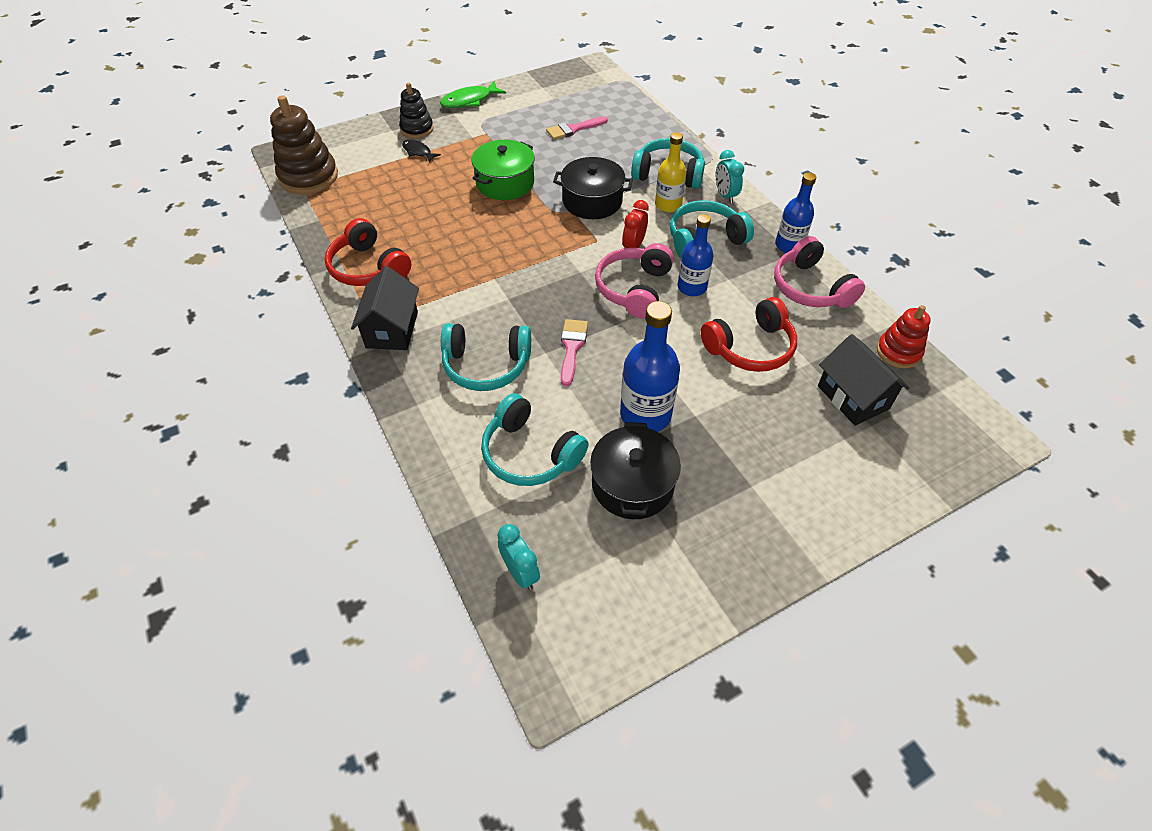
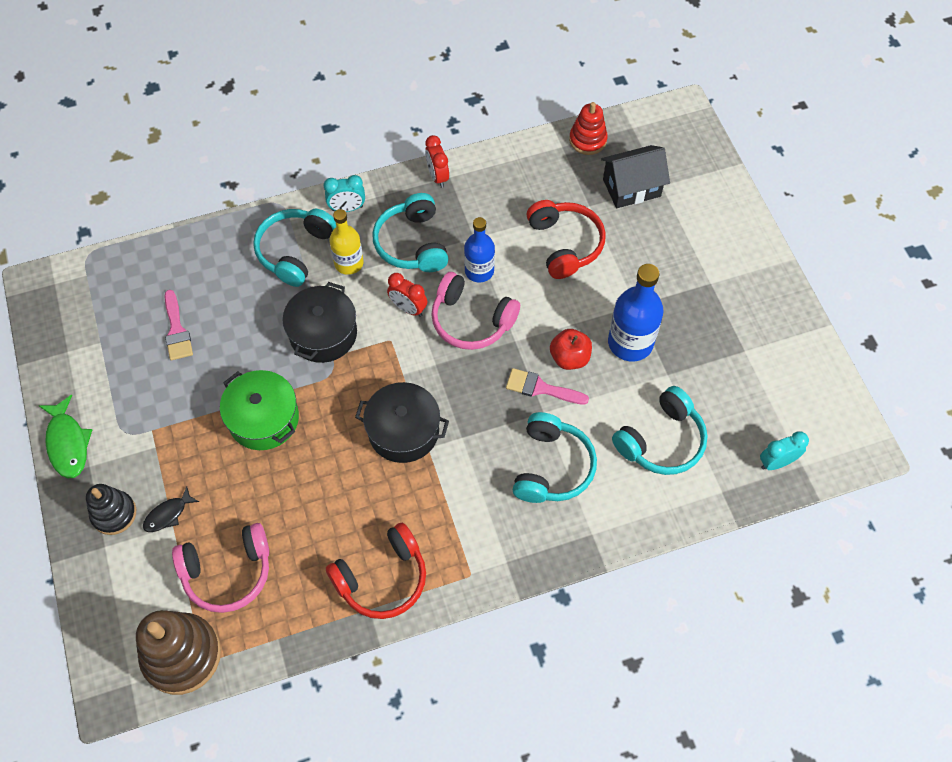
camera: 80 degrees left, 10 degrees up
black house [351,266,419,350] -> none
black pot [590,422,681,519] -> black pot moved to [355,382,449,463]
pink headphones [774,236,865,308] -> pink headphones moved to [172,523,269,613]
blue bottle [775,172,816,253] -> red clock [425,135,449,188]
none -> red apple [550,329,592,370]

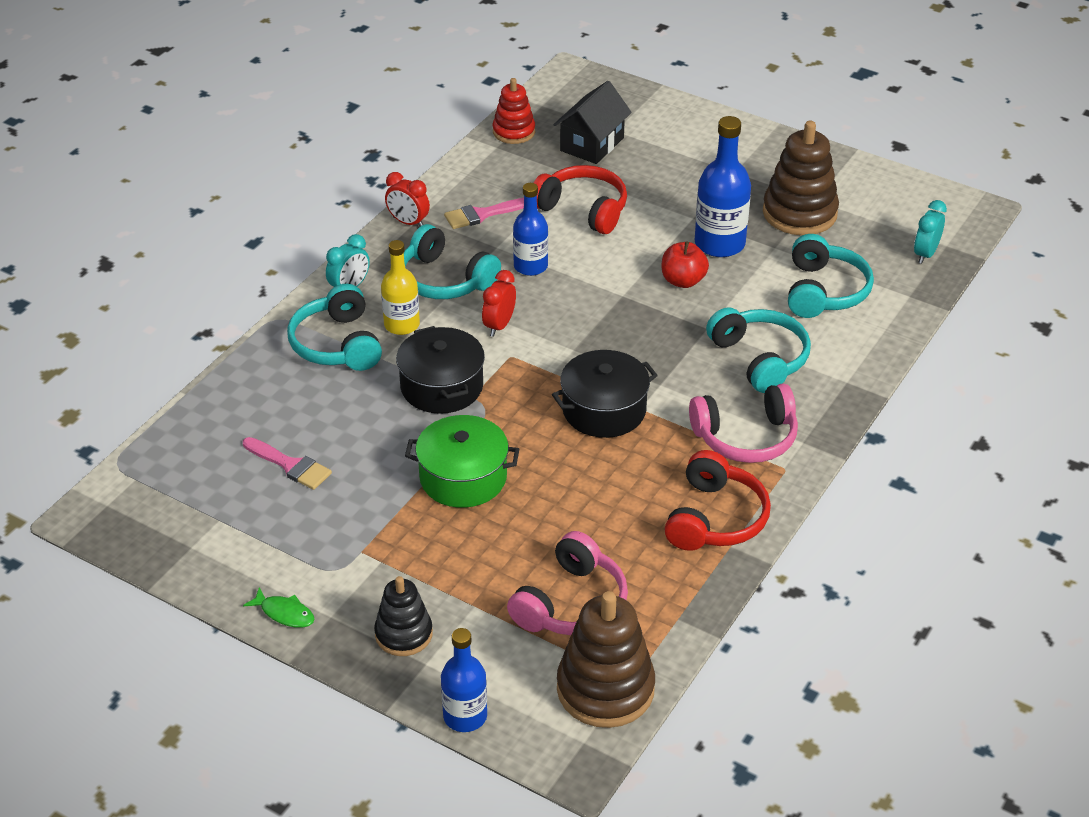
camera: 40 degrees left, 20 degrees down
green fish [38,395,92,478] -> green fish [243,587,314,628], size x0.62
black fish [143,487,199,532] -> none
red clock [387,273,427,317] -> red clock turned 120 degrees clockwise [482,270,516,337]
pink headphones [431,272,520,350] -> pink headphones moved to [689,383,798,463]
pink brush [506,368,589,405] -> pink brush moved to [444,198,524,229]
none -> blue bottle [441,628,487,732]
none -> brown stacking toy [763,121,839,235]

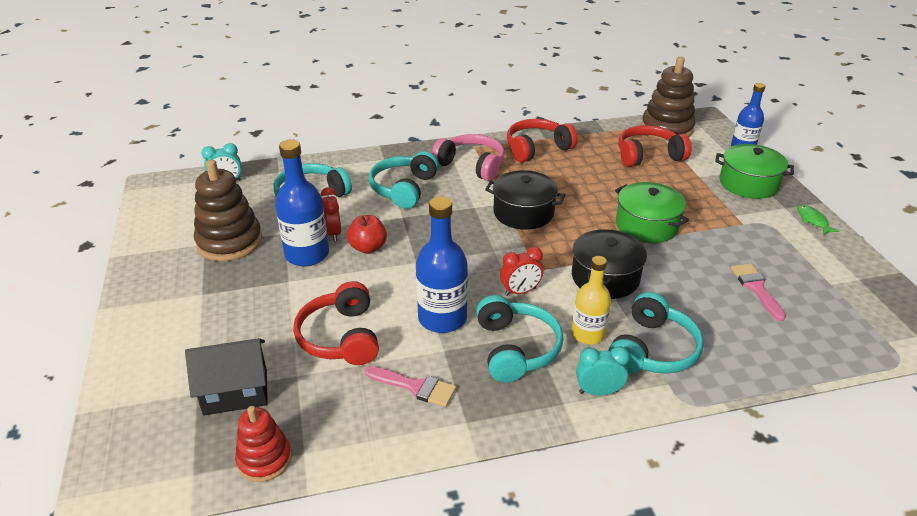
camera: 135 degrees left, 5 degrees down
black stacking toy [374,576,433,656] -> green pot [715,144,794,199]
red clock [385,172,430,226] -> red clock moved to [321,187,342,241]
pink headphones [507,531,628,635] -> red headphones [619,125,691,167]
blue bottle [513,183,548,276] -> blue bottle [416,197,468,333], size x1.51

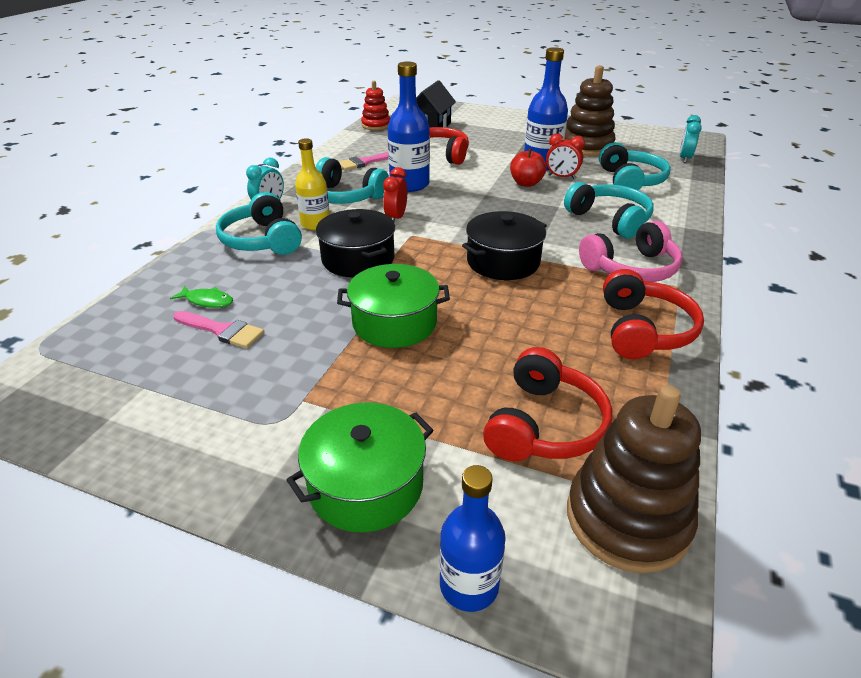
camera: 125 degrees right, 0 degrees up
green fish [797,205,840,235] -> green fish moved to [170,285,233,308]

